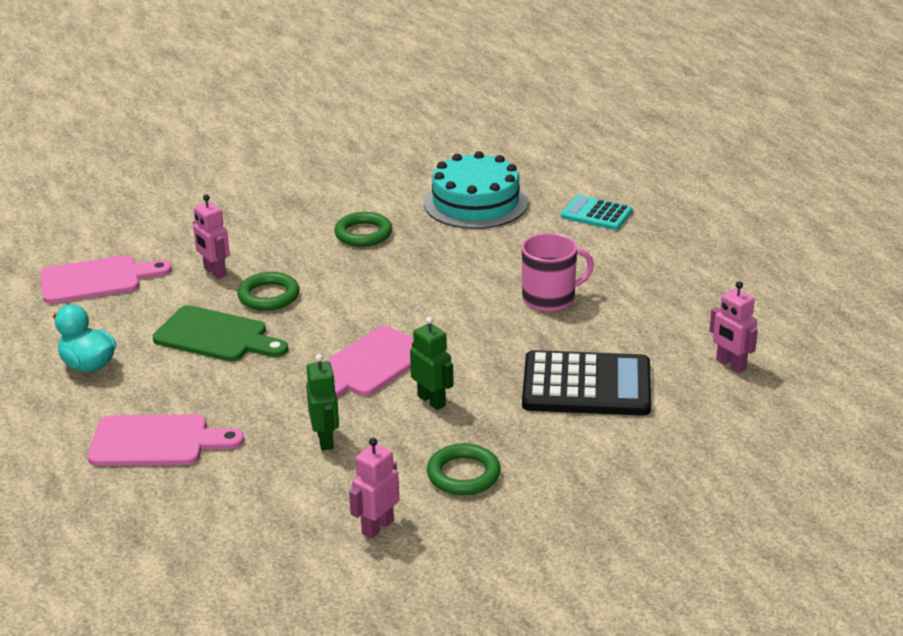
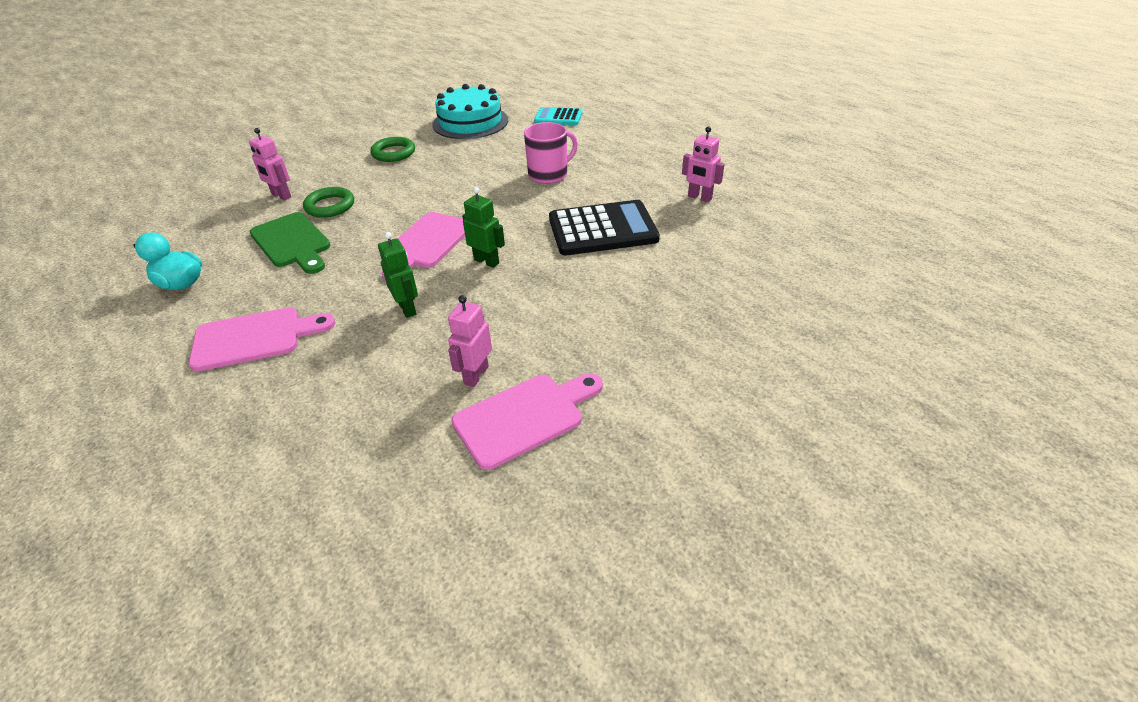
camera: 15 degrees left, 10 degrees up
pink cutting board [40,255,172,304] -> pink cutting board moved to [452,373,603,470]
green cutting board [153,305,288,362] -> green cutting board turned 45 degrees clockwise [250,212,330,274]
green ring [427,443,501,495] -> none

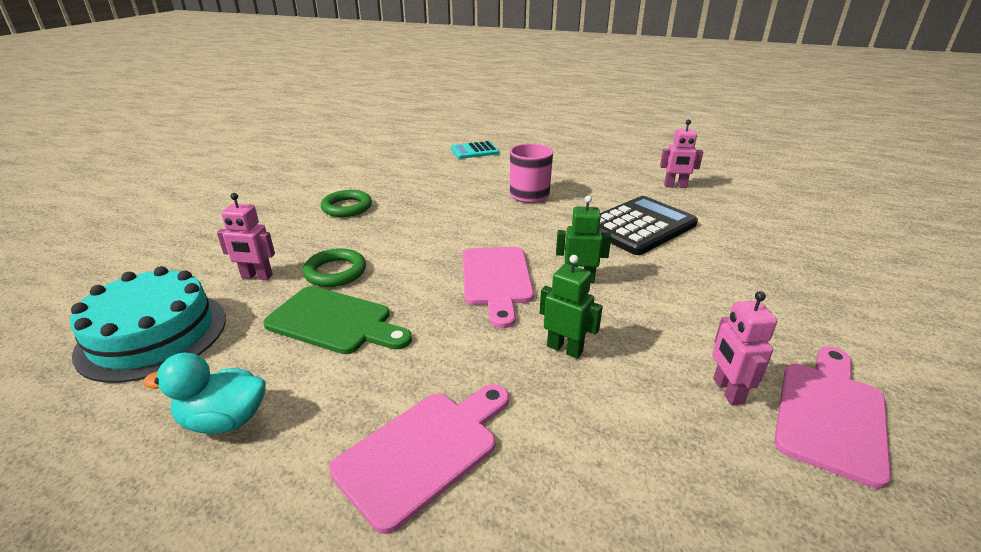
camera: 30 degrees left, 10 degrees down
turquoise cake [432,84,508,139] -> turquoise cake moved to [70,266,226,383]

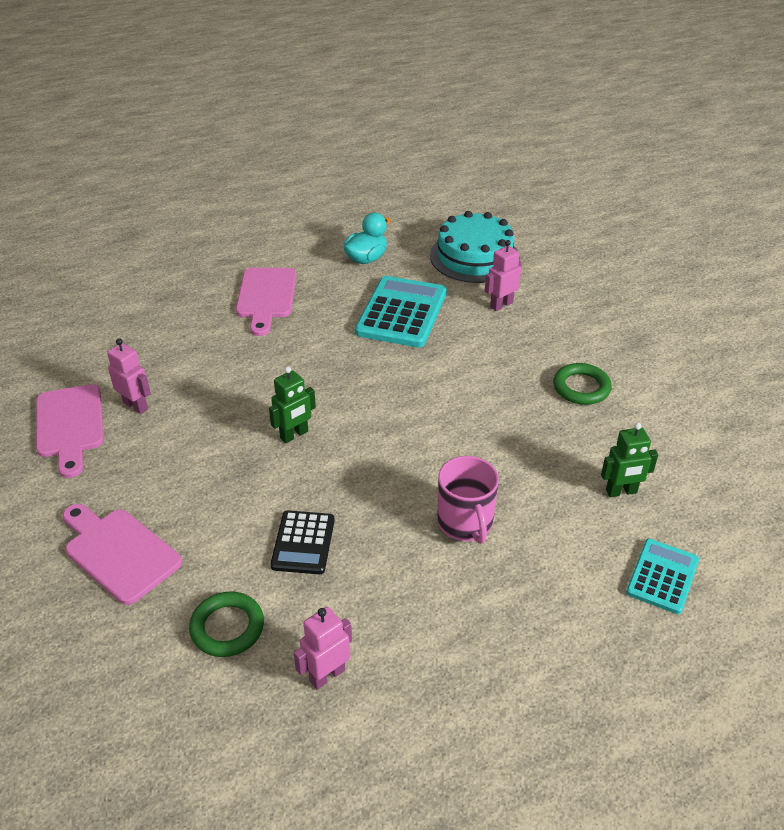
camera: 135 degrees right, 10 degrees up
green cutting board [263,286,412,354] -> turquoise calculator [355,276,447,348]
green ring [303,248,366,287] -> green ring moved to [189,591,264,657]
pink cutting board [463,247,534,328] -> pink cutting board moved to [63,504,182,605]
green robot [540,255,603,359] -> green robot moved to [601,423,658,497]
black calculator [599,196,698,255] -> black calculator [270,510,335,574], size x0.58

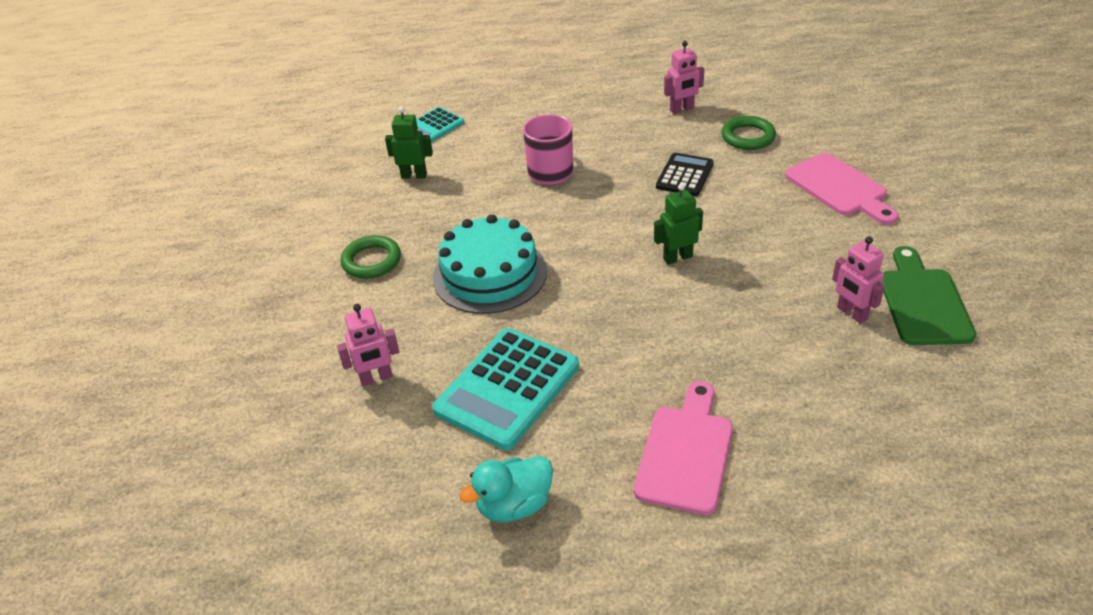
camera: 160 degrees left, 0 degrees up
pink cutting board [36,384,104,478] -> green cutting board [882,246,976,345]
turquoise cake [430,211,520,283] -> turquoise cake moved to [433,214,547,314]

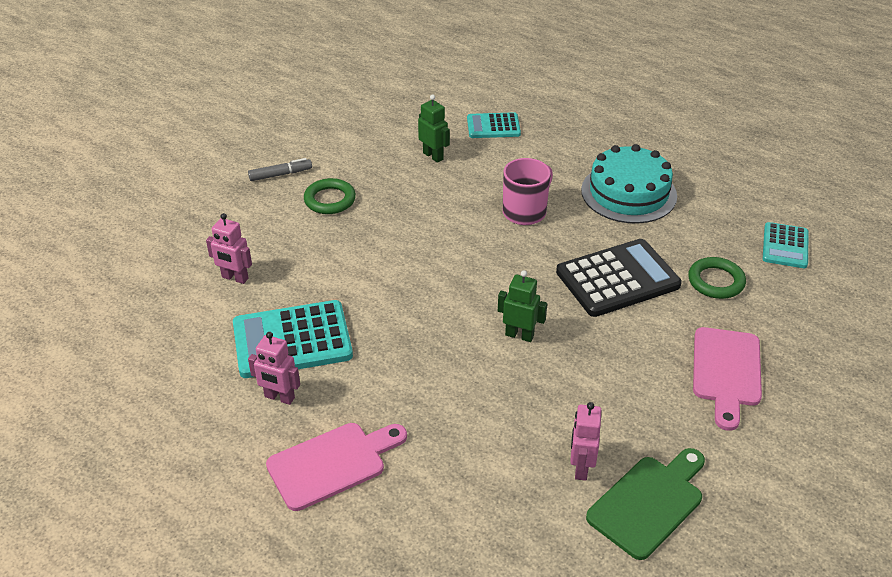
camera: 40 degrees right, 0 degrees up
turquoise cake [433,214,547,314] -> turquoise cake moved to [581,144,677,224]
turquoise duck [460,456,553,522] -> none
black calculator [656,153,714,196] -> black calculator [556,239,682,317], size x1.71
pink robot [664,41,704,114] -> pink robot moved to [248,332,300,405]
none -> grey marker [248,158,312,181]
none -> turquoise calculator [763,222,809,268]

